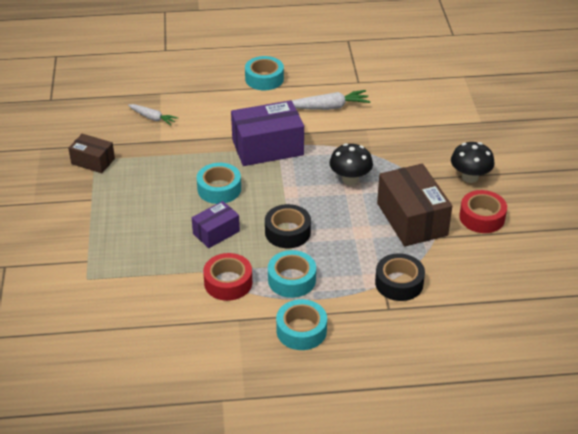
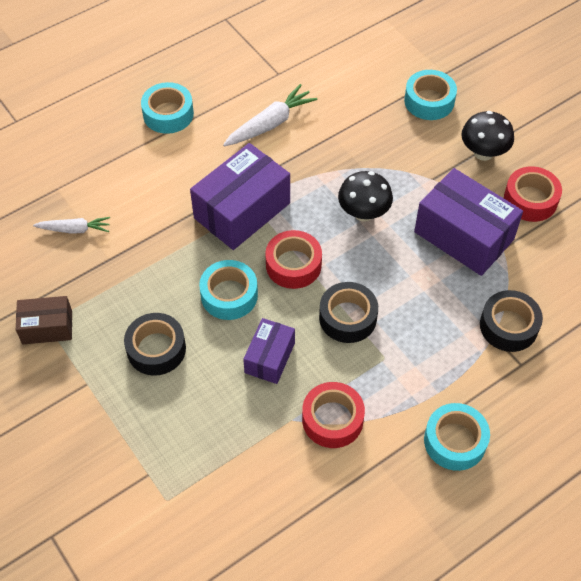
camera: 30 degrees left, 15 degrees up
turquoise tape [268,250,316,298] -> turquoise tape moved to [404,70,457,120]
brown box [377,164,452,246] -> purple box [414,168,523,276]
none -> black tape [124,313,186,376]
none -> red tape [265,230,322,289]

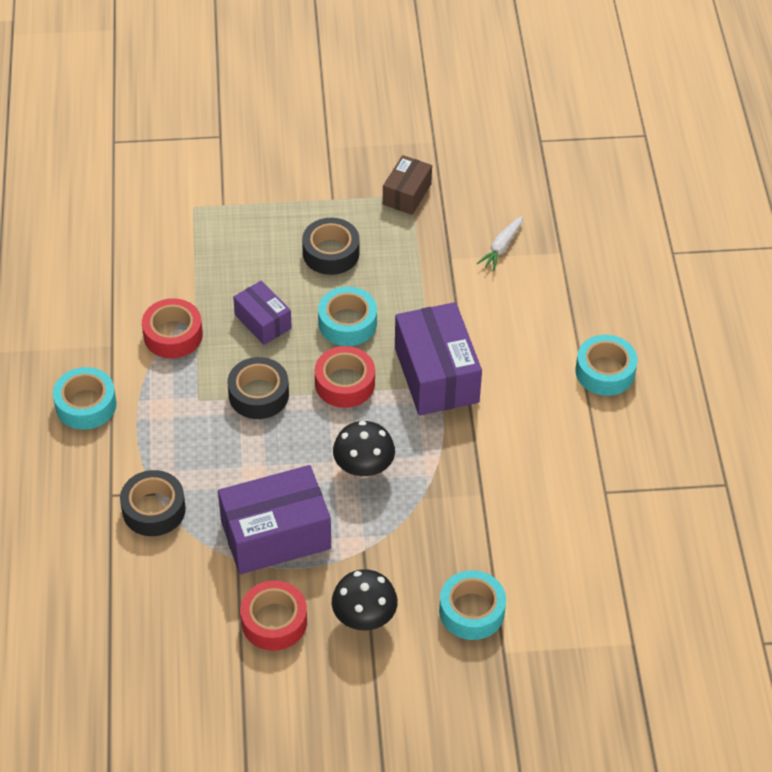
camera: 120 degrees right, 5 degrees down
white carrot [223,84,318,146] -> none

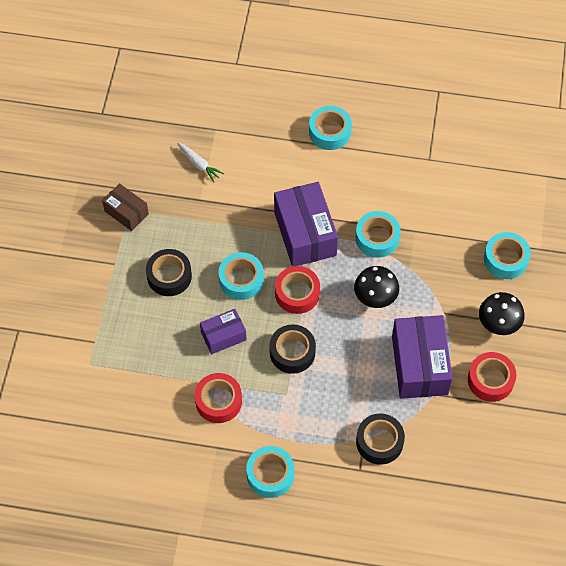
camera: 75 degrees left, 10 degrees up
purple box [395,302,482,415] -> purple box turned 75 degrees clockwise [274,182,338,267]
none -> turquoise tape [355,211,400,258]

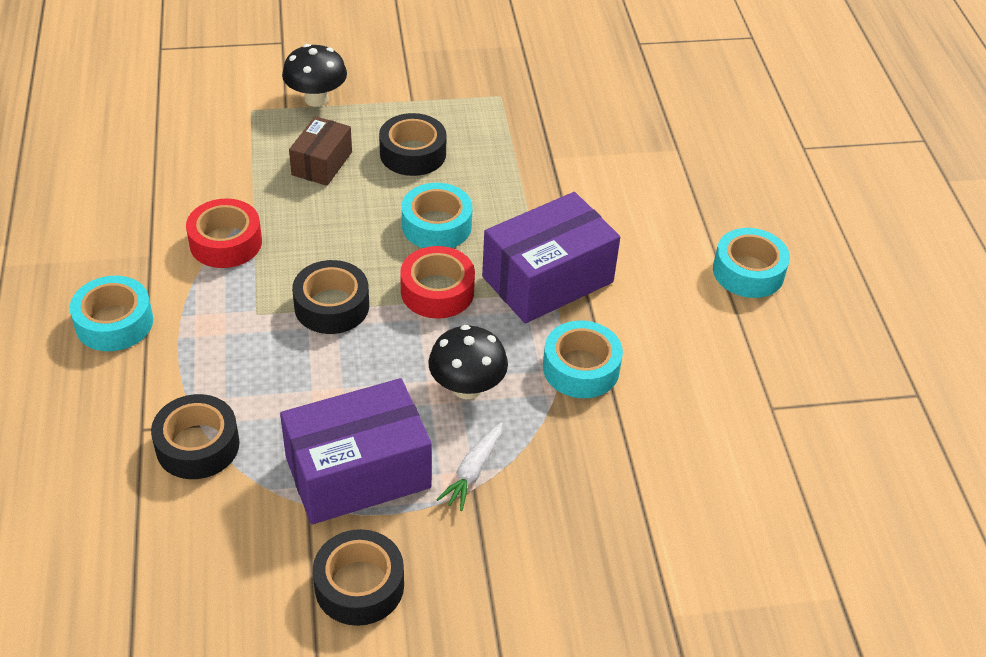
camera: 70 degrees right, 15 degrees down
brown box [102,183,149,231] -> brown box moved to [289,116,352,186]
white carrot [177,143,224,182] -> white carrot moved to [436,422,503,511]
purple box [200,309,247,354] -> none
red tape [468,352,517,402] -> black tape [313,529,404,626]
black mushroom [479,292,525,335] -> black mushroom moved to [282,44,347,107]
turquoise tape [484,232,531,279] -> none

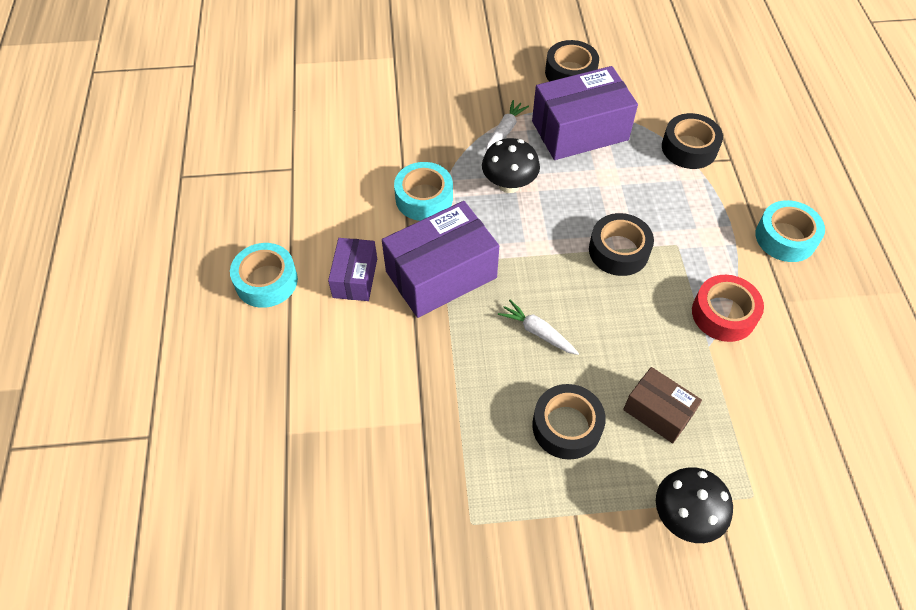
camera: 175 degrees left, 10 degrees up
brown box [289,116,352,186] -> brown box turned 75 degrees counterclockwise [623,367,702,443]
red tape [400,246,475,319] -> none
turquoise tape [402,183,472,248] -> white carrot [498,300,579,355]
none -> purple box [328,238,377,301]

